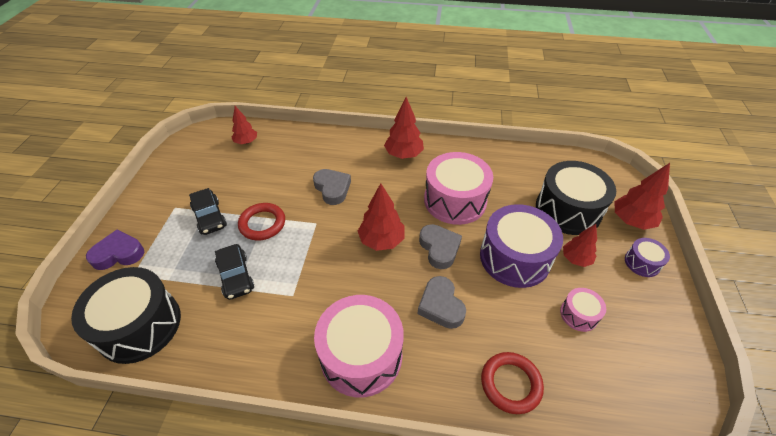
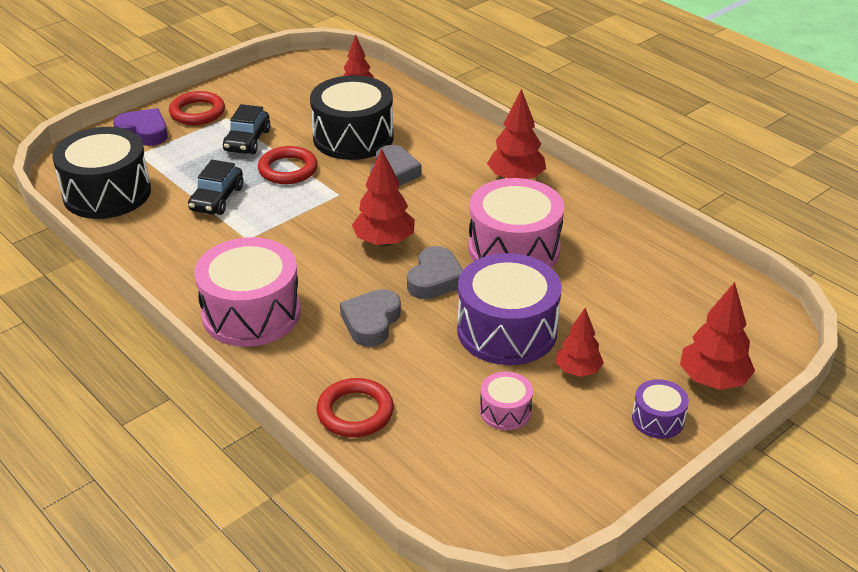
camera: 40 degrees right, 10 degrees down
black drum [536,161,616,235] -> black drum moved to [310,75,394,160]
none -> red ring [169,91,225,125]

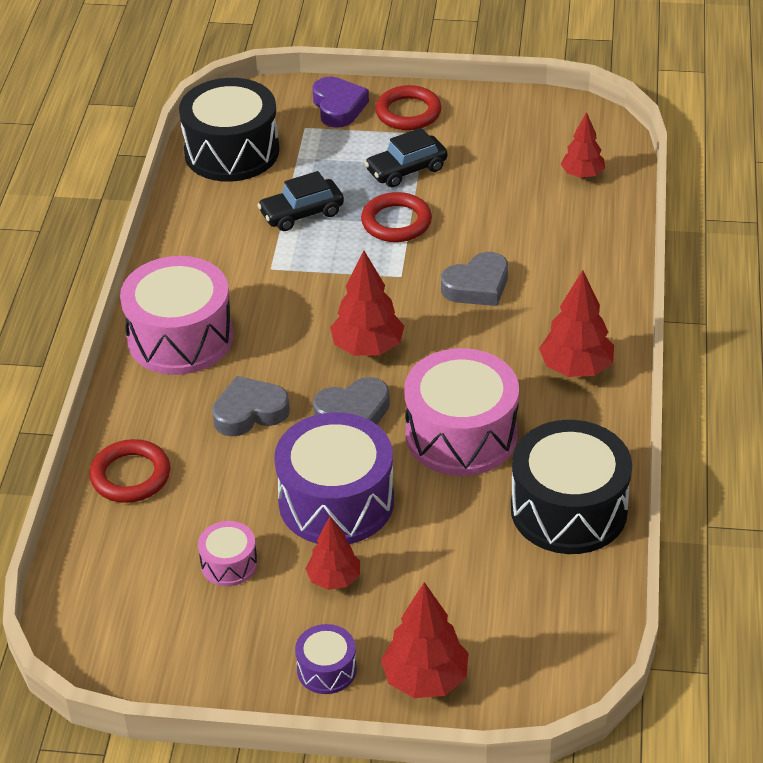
camera: 50 degrees right, 5 degrees up
black drum [310,75,394,160] -> black drum moved to [511,420,632,554]

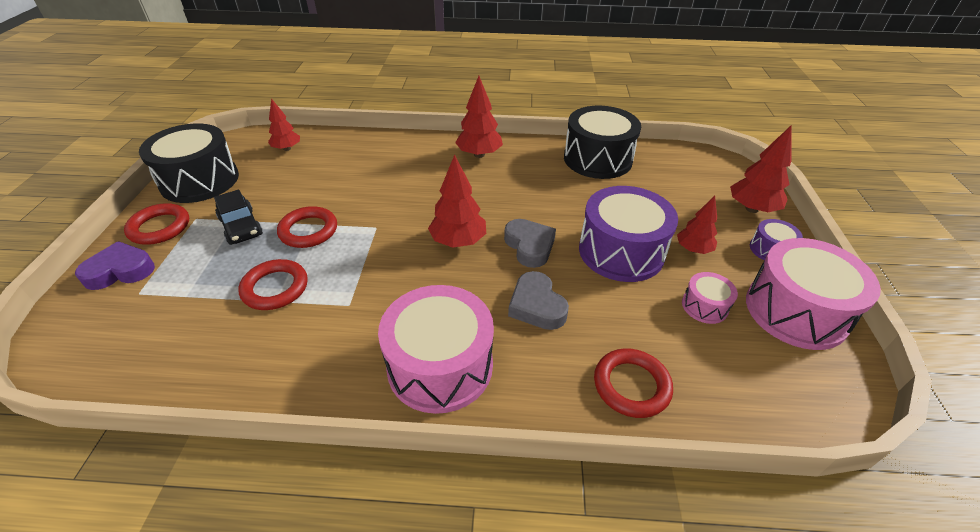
camera: 95 degrees left, 0 degrees up
black drum [179,78,279,182] -> black drum moved to [139,123,239,203]
black car [258,171,344,231] -> red ring [239,259,308,310]
pink drum [405,348,519,476] -> pink drum moved to [746,238,881,350]
grey heart [441,252,508,306] -> none

